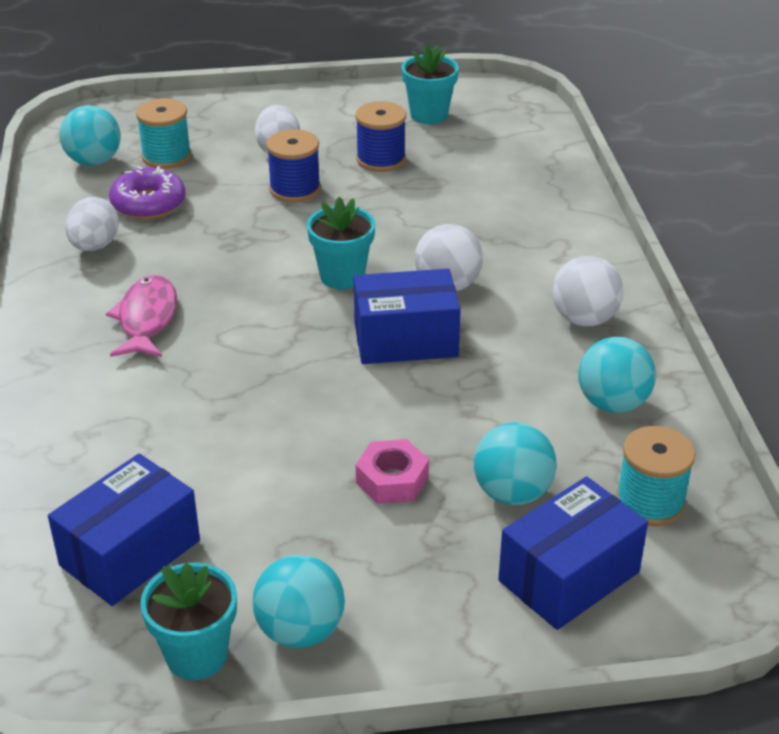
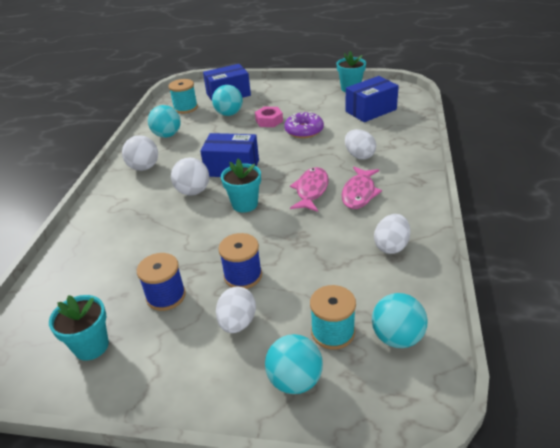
camera: 160 degrees left, 0 degrees up
purple donut [109,166,186,219] -> purple donut moved to [284,112,324,138]
turquoise ball [253,555,345,648] -> turquoise ball moved to [265,334,323,394]
none -> pink fish [290,167,329,212]
none -> white egg [345,129,376,159]

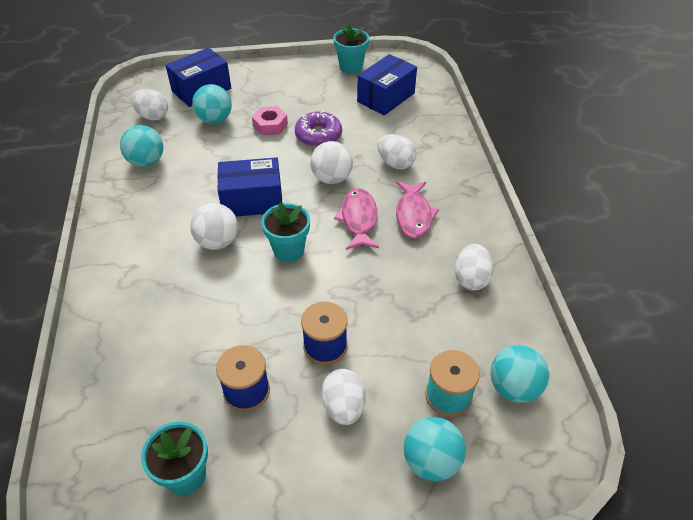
camera: 20 degrees left, 10 degrees up
white ball [122,135,158,171] -> white ball moved to [310,141,353,184]
turquoise spool [169,79,198,114] -> white egg [131,89,168,121]

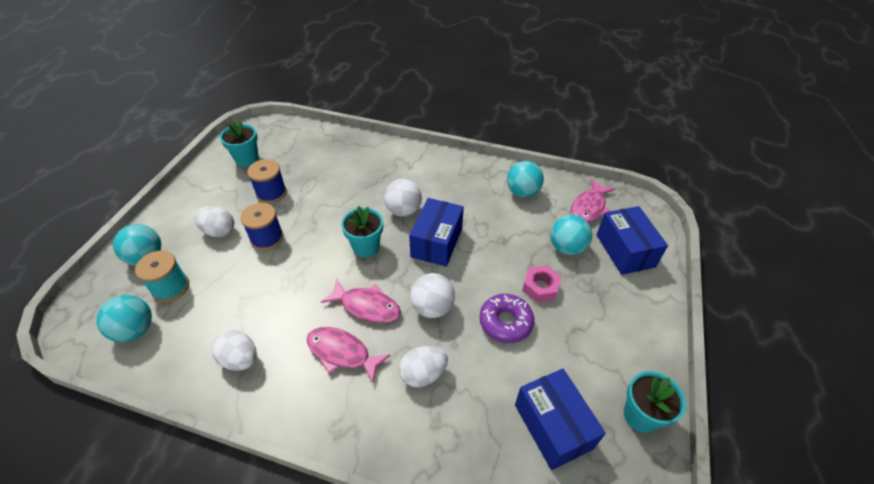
camera: 115 degrees right, 0 degrees up
white egg [131,89,168,121] -> pink fish [571,179,615,223]

